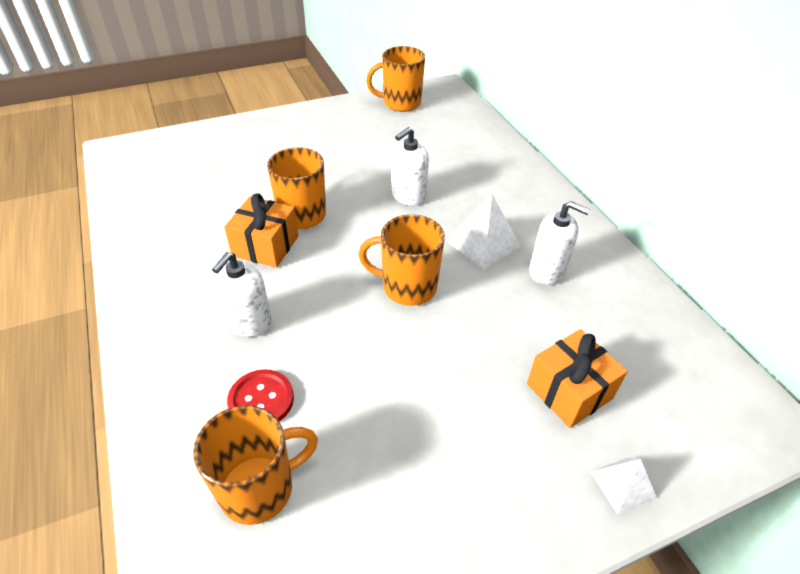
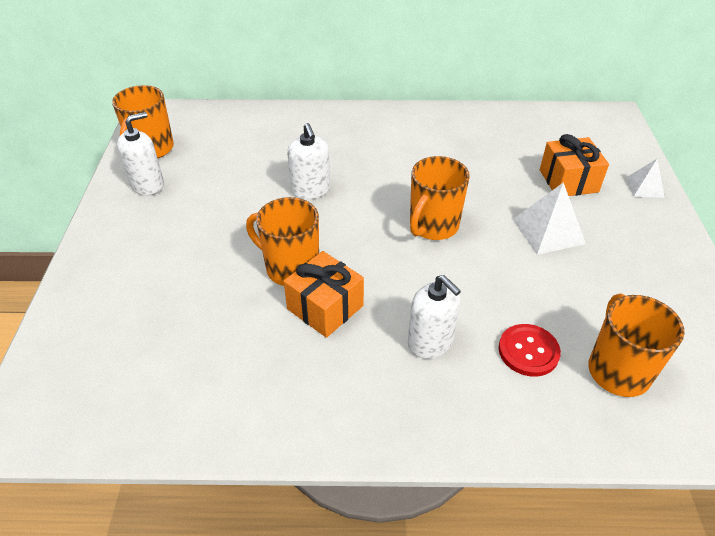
camera: 65 degrees left, 0 degrees up
white pyramid [446,194,521,269] -> white pyramid moved to [513,182,586,255]
white soap dispenser [529,201,590,285] -> white soap dispenser moved to [117,112,164,196]

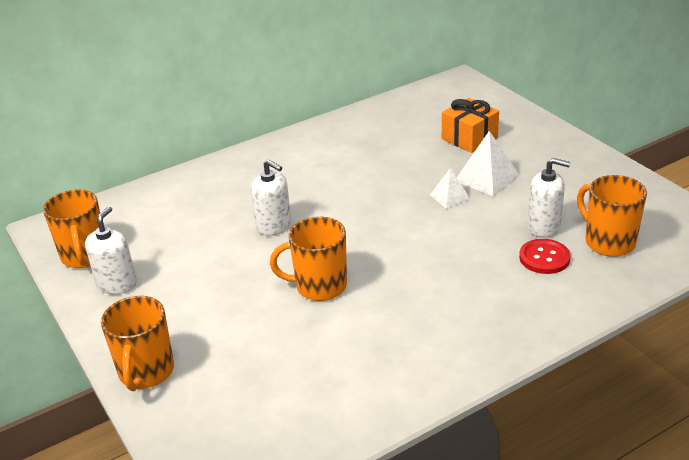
camera: 30 degrees left, 10 degrees down
orange gift [284,251,364,338] -> none
white soap dispenser [408,275,461,359] -> white soap dispenser moved to [527,158,571,238]
orange mug [410,156,470,240] -> orange mug moved to [101,296,174,391]
white pyramid [626,159,665,198] -> white pyramid moved to [430,168,471,209]

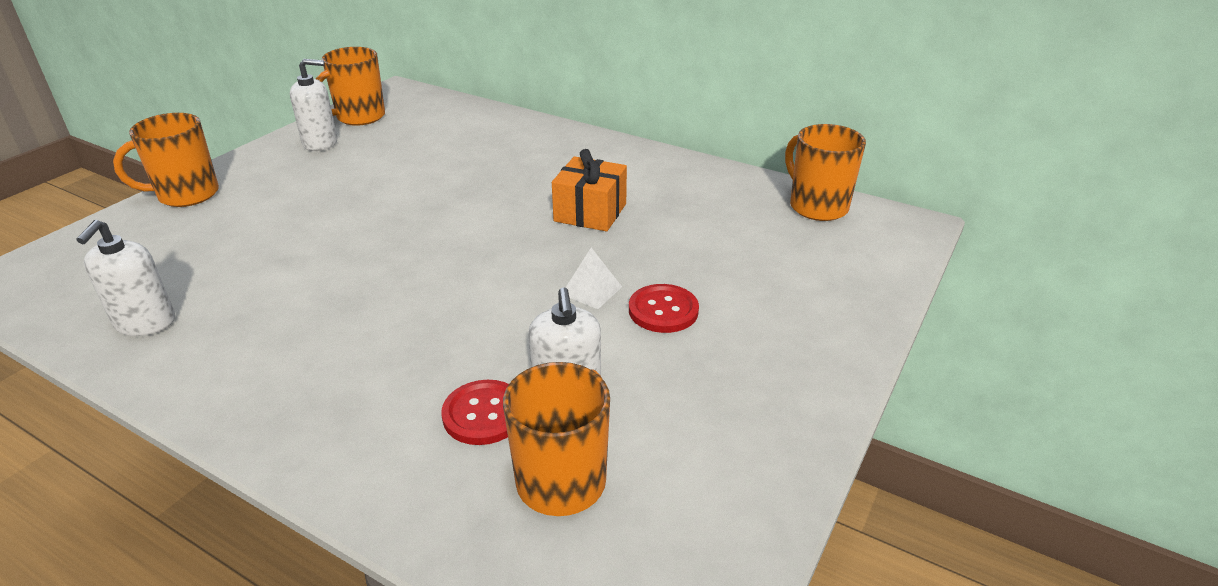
camera: 60 degrees right, 0 degrees up
white soap dispenser [251,159,291,236] -> white soap dispenser moved to [76,220,175,336]
orange mug [270,217,347,301] -> orange mug moved to [785,124,866,221]
orange gift [442,98,499,153] -> orange gift moved to [552,149,627,231]
white pyramid [457,131,520,197] -> red button [629,284,699,333]

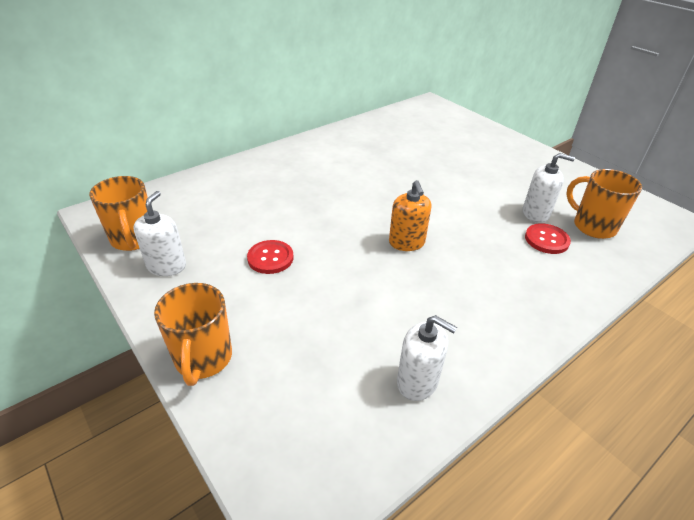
camera: 70 degrees left, 5 degrees up
orange gift [552,149,627,231] -> none
white pyramid [566,248,622,309] -> none
red button [629,284,699,333] -> red button moved to [247,240,293,274]
orange mug [785,124,866,221] -> none
none -> orange soap dispenser [389,180,432,251]

